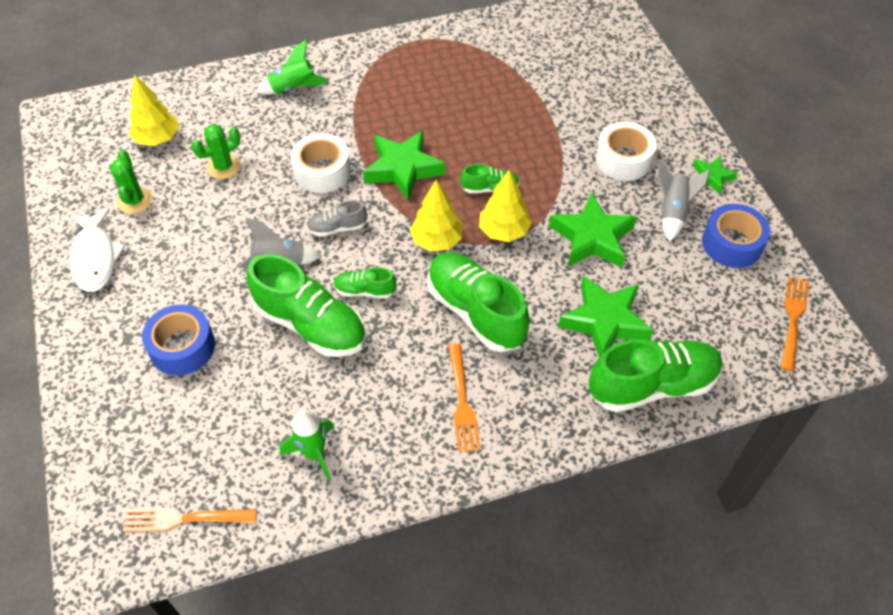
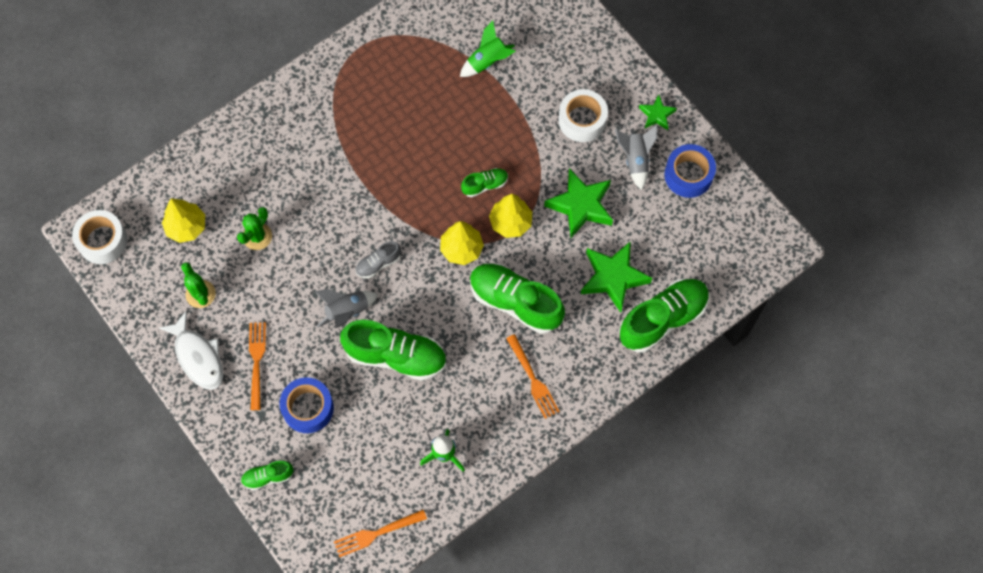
camera: 20 degrees left, 15 degrees up
green rocket [256,40,328,95] -> green rocket moved to [460,21,516,77]
white tape [291,134,351,193] -> white tape moved to [72,210,128,264]
green shoe [333,267,396,299] -> green shoe moved to [241,461,293,490]
green star [363,130,445,201] -> none
orange fork [781,277,809,371] -> orange fork moved to [249,322,266,410]

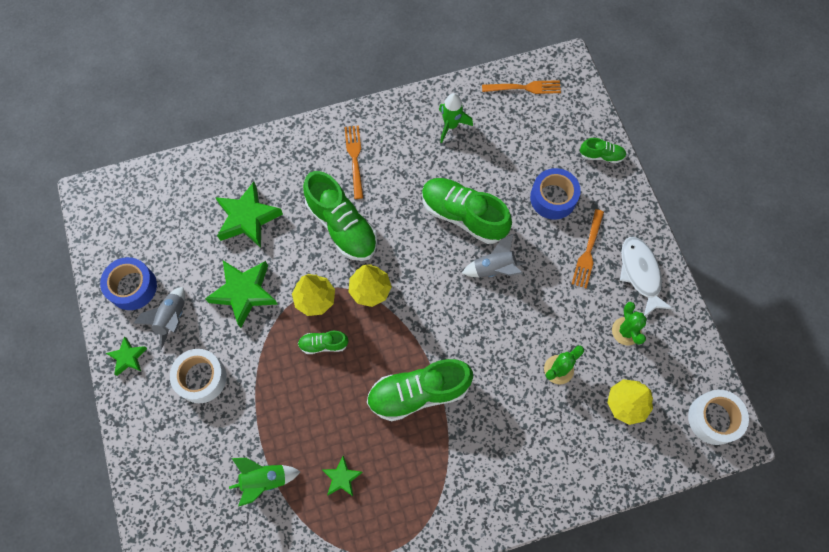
camera: 160 degrees left, 0 degrees up
grey shoe [355,241,401,279] -> none
green shoe [619,279,710,353] -> green shoe moved to [367,359,473,421]
none -> green star [322,456,363,496]

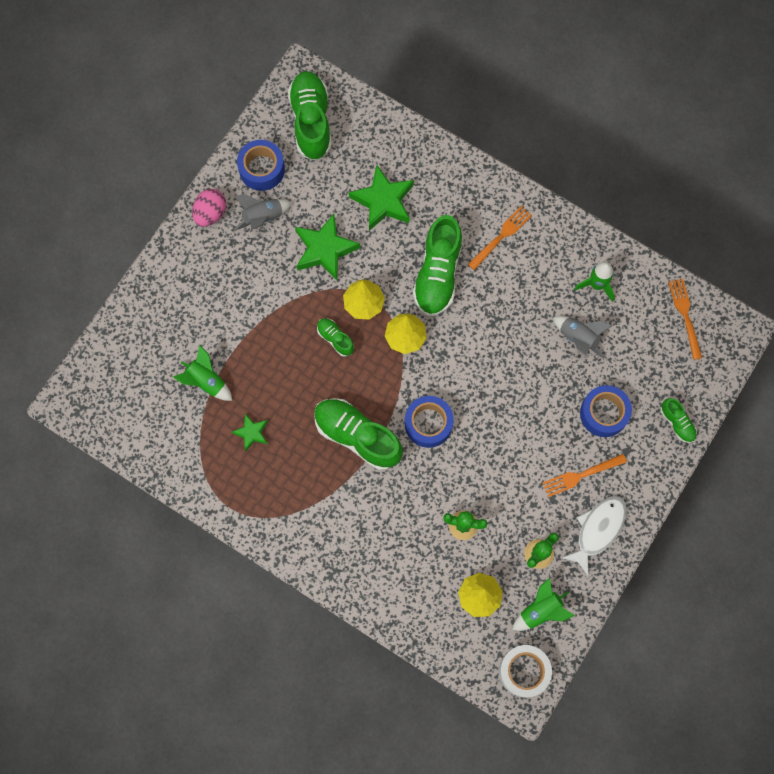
camera: 50 degrees right, 5 degrees up
green star [106,336,147,376] -> pink egg [192,189,226,227]
white tape [170,349,227,403] -> none
green shoe [422,178,512,244] -> green shoe moved to [288,71,332,161]
grey rocket [462,233,526,277] -> grey rocket moved to [553,316,613,358]
orange fork [482,80,561,94] -> orange fork turned 150 degrees counterclockwise [668,279,702,360]
none -> blue tape [405,396,454,448]
none -> green rocket [512,578,575,631]

